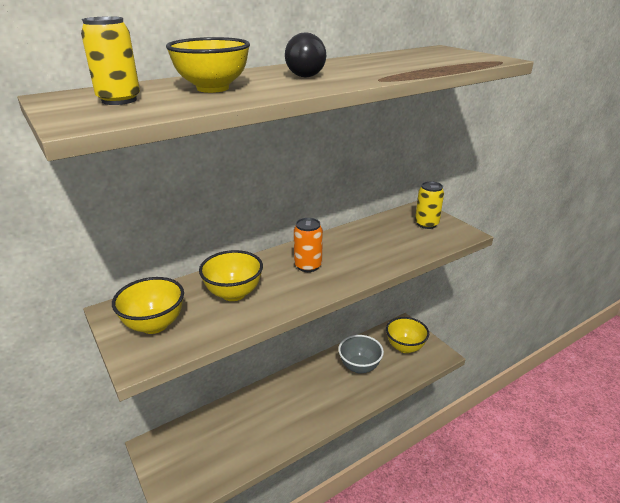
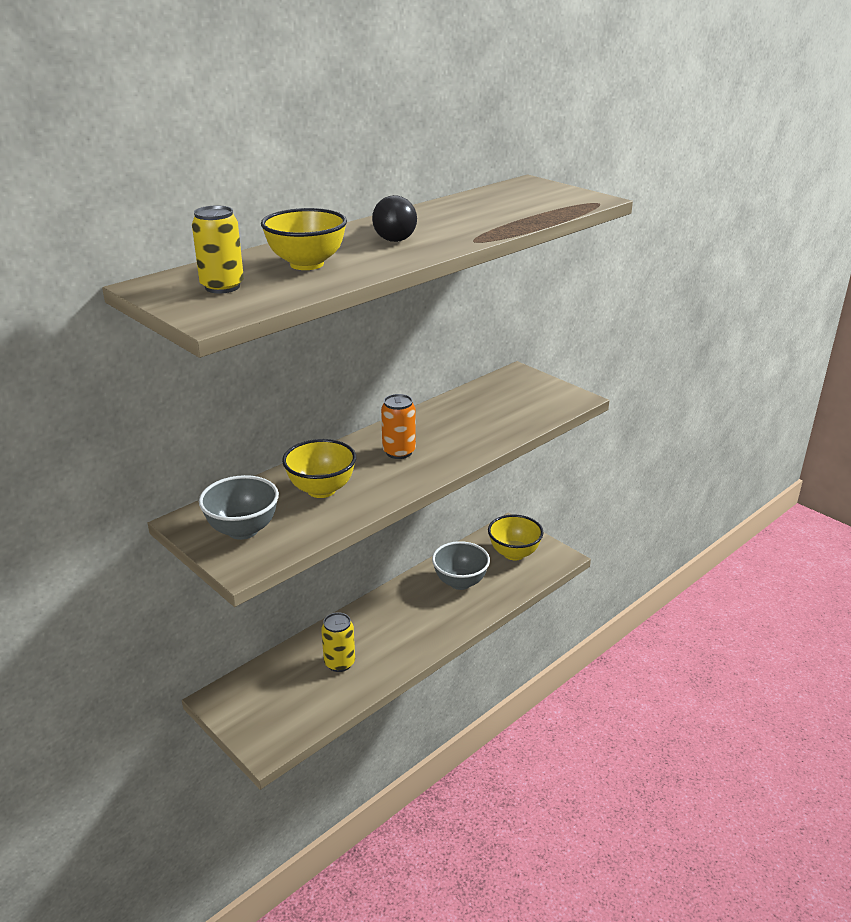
camera: 10 degrees left, 0 degrees up
yellow bowl [112,277,184,334] -> grey bowl [199,475,279,540]
yellow can [415,181,444,229] -> yellow can moved to [321,612,355,672]

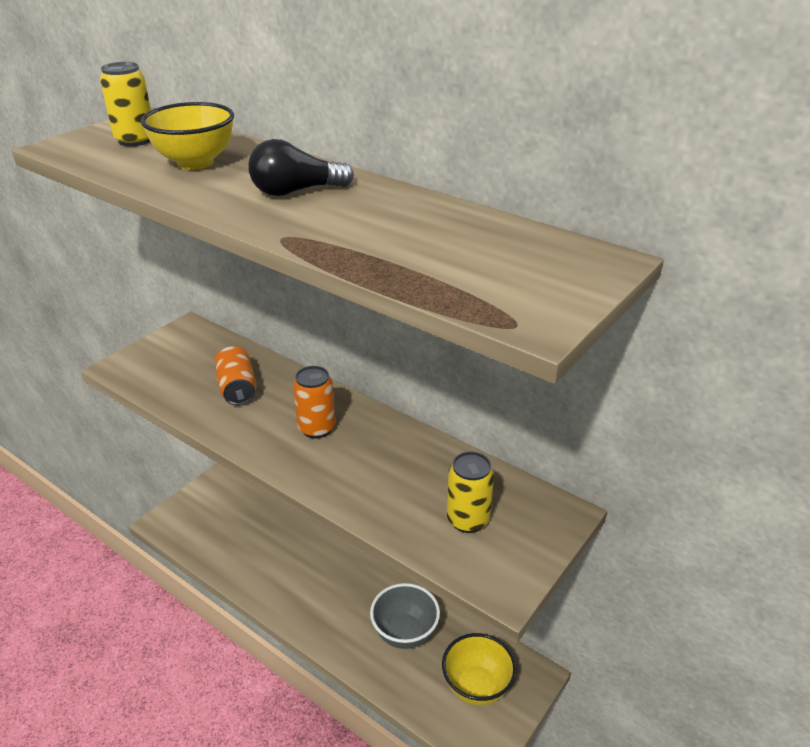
camera: 80 degrees right, 5 degrees up
grey bowl [199,475,279,540] -> none
yellow bowl [282,439,356,498] -> orange can [214,346,257,405]
yellow can [321,612,355,672] -> yellow can moved to [447,451,494,533]

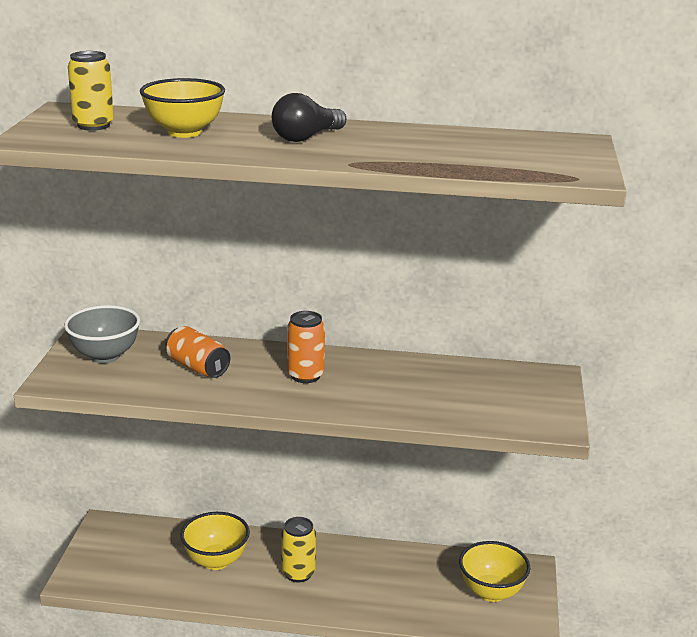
camera: 30 degrees left, 10 degrees down
grey bowl [370,583,440,649] -> grey bowl moved to [64,305,140,363]
yellow can [447,451,494,533] -> yellow can moved to [281,517,316,583]
none -> yellow bowl [180,512,250,570]

